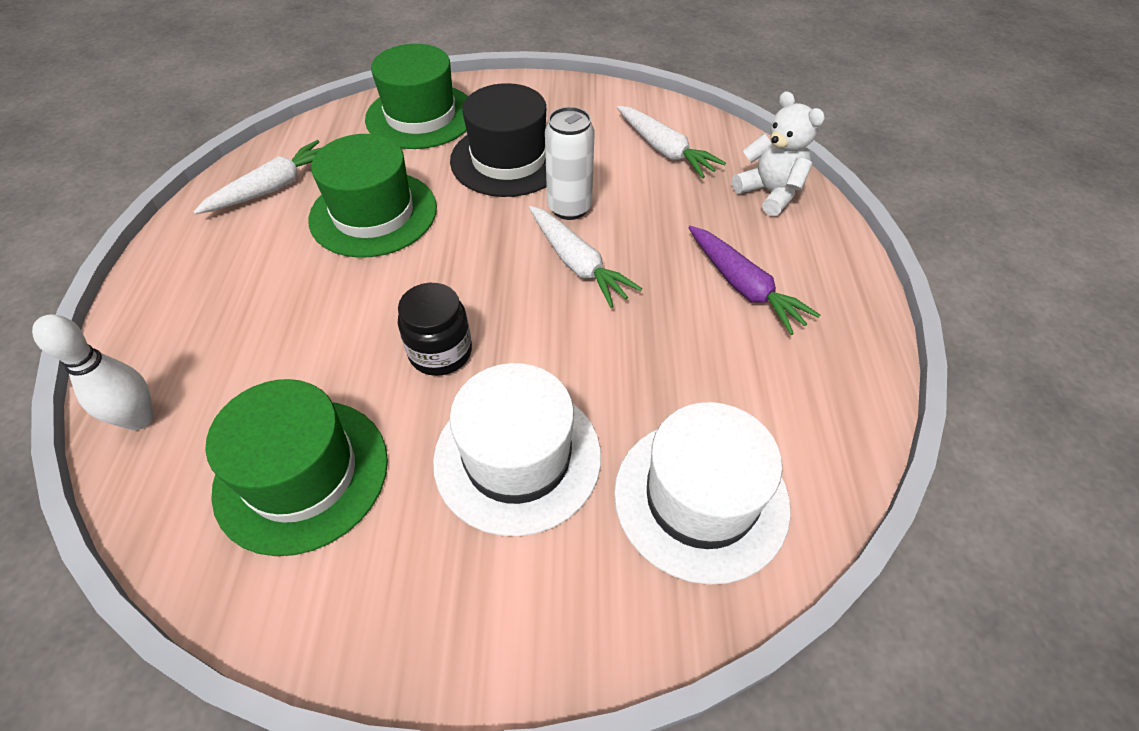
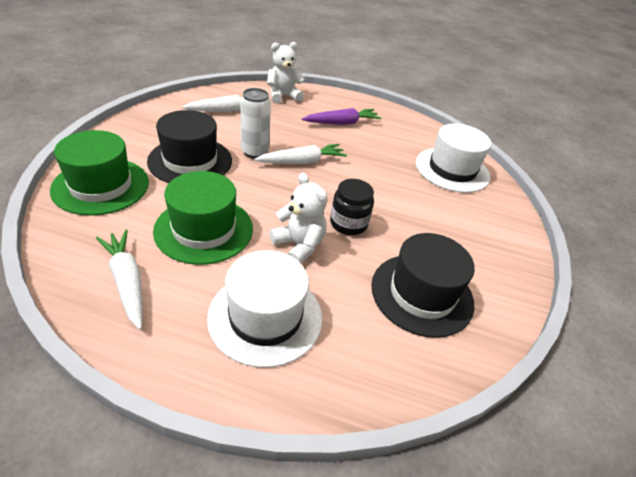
camera: 80 degrees left, 10 degrees down
white bowling pin [32,314,154,430] -> none
green hat [206,379,388,556] -> black hat [371,233,475,338]
white hat [433,363,601,536] -> white hat moved to [207,250,322,368]
none -> white teddy bear [270,172,327,264]

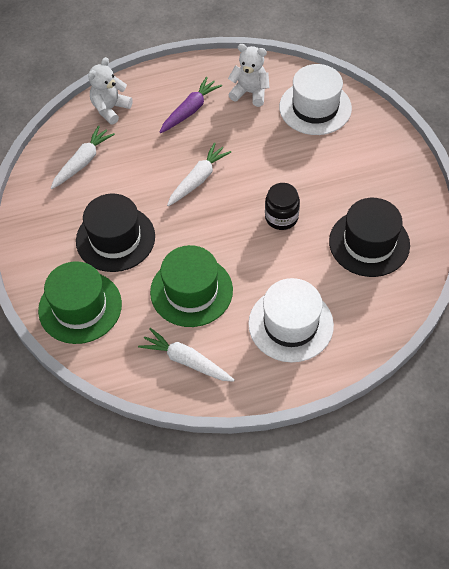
camera: 25 degrees left, 15 degrees up
white can [240,88,271,158] -> none
white teddy bear [270,172,327,264] -> white teddy bear moved to [228,44,270,107]

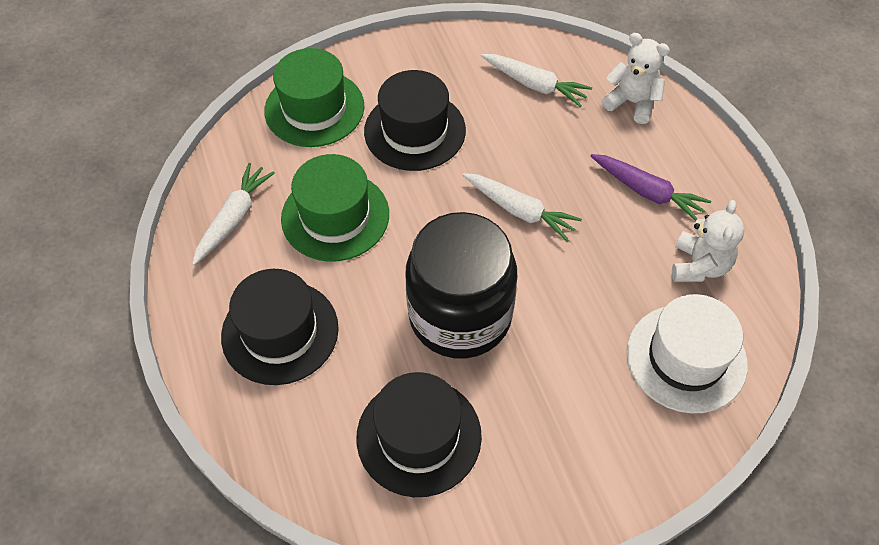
camera: 85 degrees right, 0 degrees up
white hat [248,278,334,362] -> black hat [221,269,339,385]
black jar [265,183,300,230] -> black jar [405,212,517,359], size x2.09

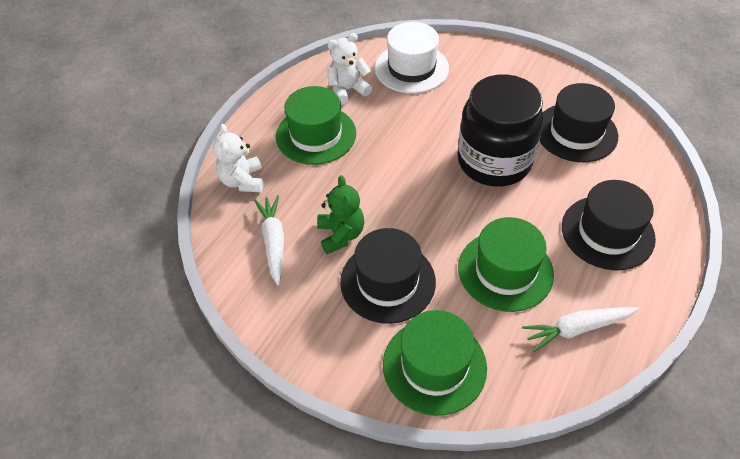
camera: 130 degrees left, 5 degrees down
white carrot [463,173,582,241] -> none
purple carrot [591,154,711,221] -> green hat [276,86,356,165]
none -> green teddy bear [317,175,364,254]

